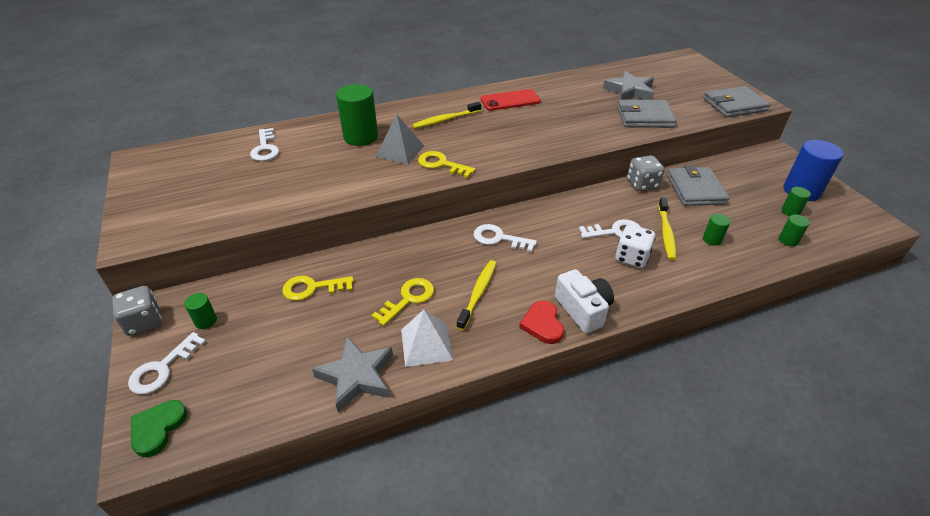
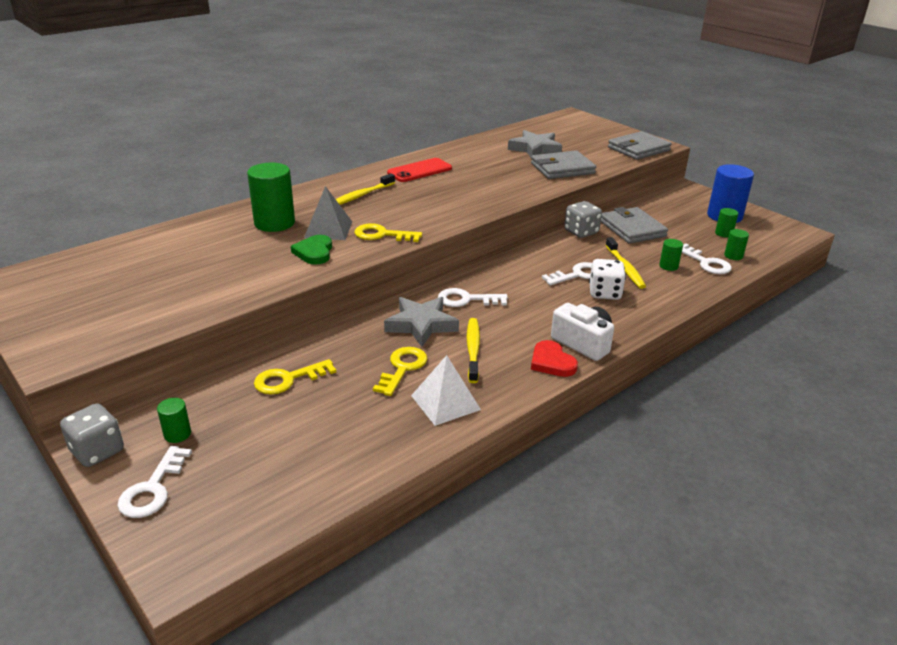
camera: 20 degrees left, 10 degrees down
green heart [131,400,187,457] -> green heart moved to [291,235,332,265]
white key [250,128,279,161] -> white key moved to [682,243,732,274]
grey star [312,336,393,412] -> grey star moved to [384,297,459,347]

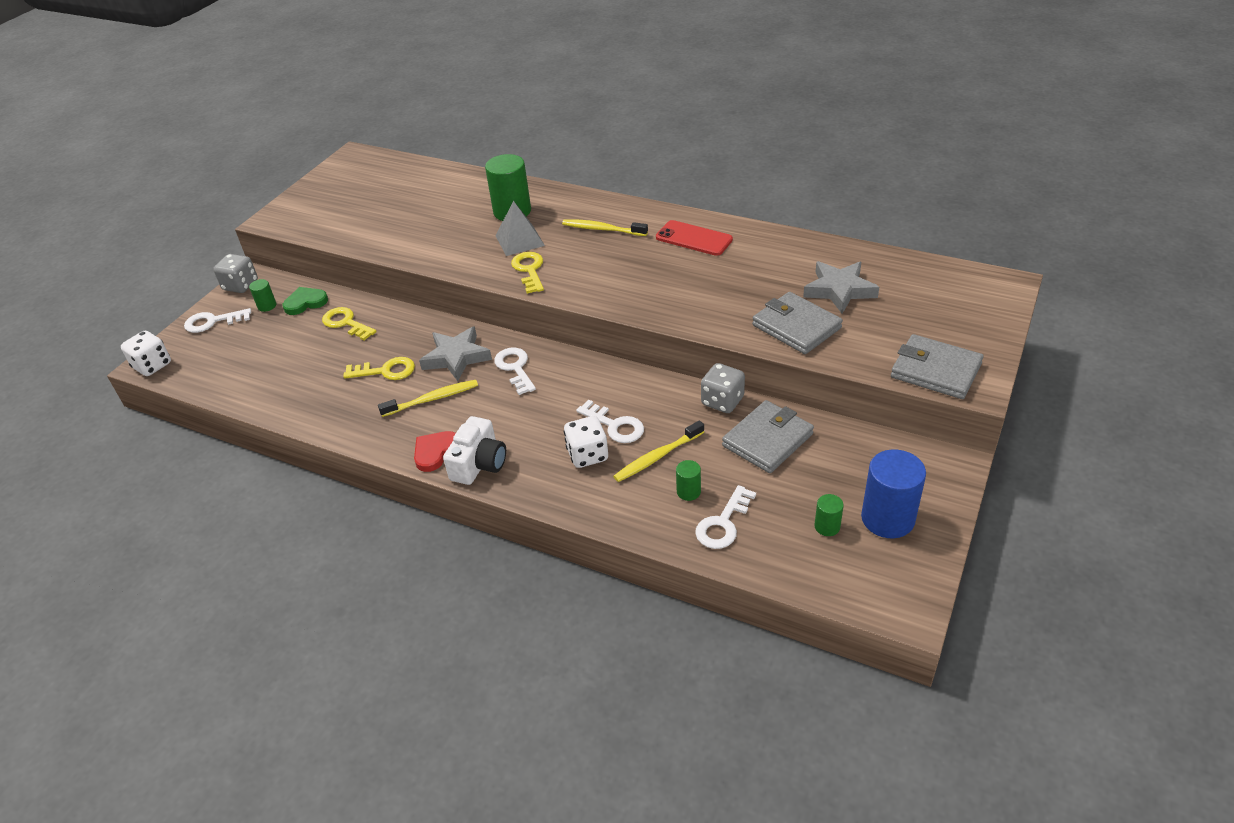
camera: 70 degrees right, 10 degrees up
green heart [291,235,332,265] -> green heart moved to [283,287,328,315]
white pyramid [411,355,481,426] -> none
green cylinder [724,229,749,260] -> none
none -> white dice [121,331,171,376]

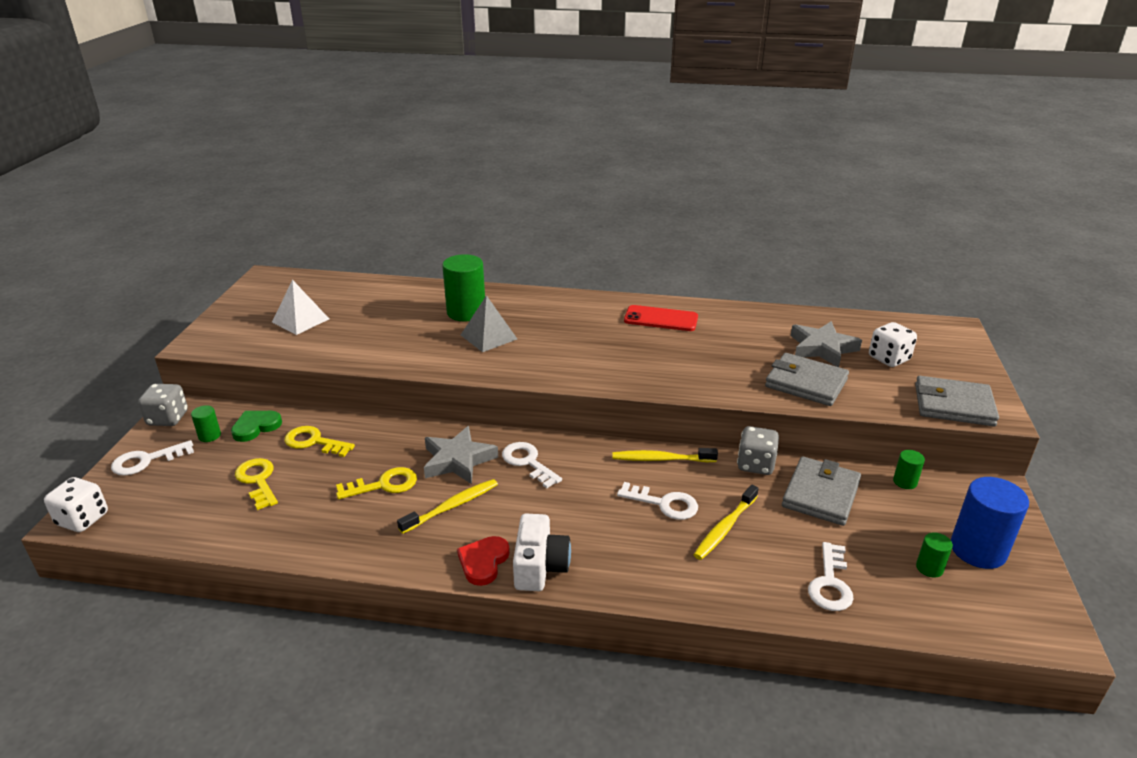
camera: 20 degrees left, 10 degrees down
yellow key [511,252,544,294] -> yellow key moved to [235,458,278,510]
yellow toothbrush [562,219,648,236] -> yellow toothbrush moved to [612,448,718,462]
white dice [564,416,608,468] -> white dice moved to [869,322,917,367]
green cylinder [676,460,701,501] -> green cylinder moved to [893,450,925,489]
none -> white pyramid [272,280,329,335]

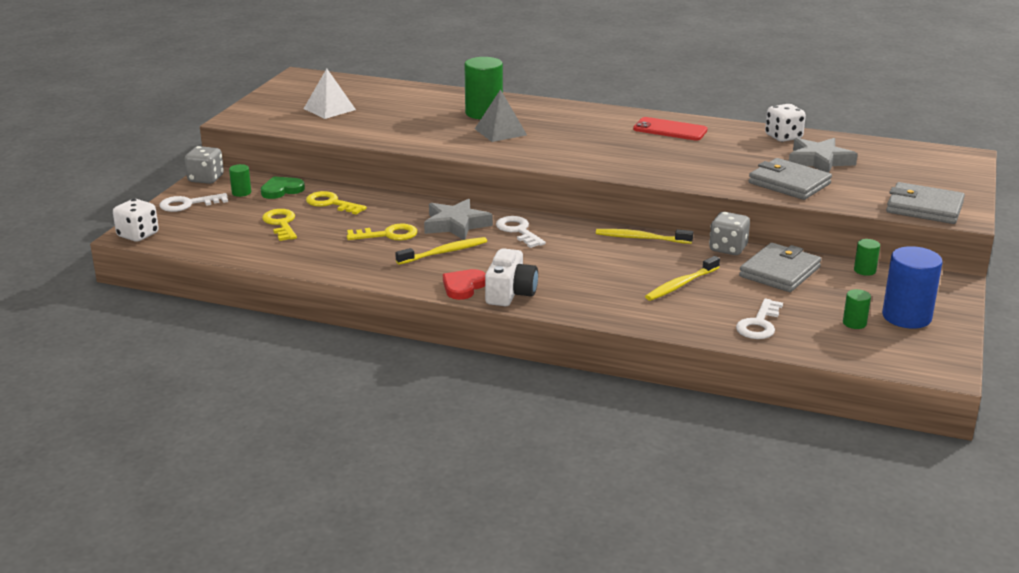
camera: 10 degrees right, 5 degrees down
white key [617,482,698,520] -> none
white dice [869,322,917,367] -> white dice moved to [765,104,806,142]

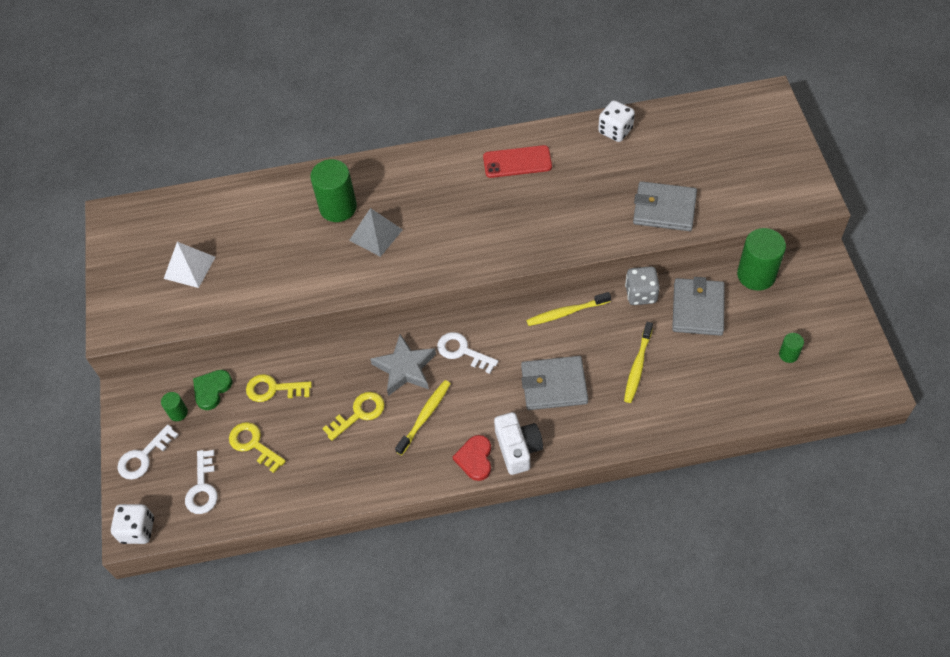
camera: 25 degrees left, 30 degrees up
grey dice [185,146,224,184] -> none
white key [736,299,783,339] -> white key moved to [185,450,218,514]
grey star [789,138,858,173] -> none
green cylinder [854,239,880,276] -> green cylinder [737,228,786,291], size x2.07
blue cylinder [882,246,943,329] -> none
grey wallet [886,182,965,224] -> grey wallet moved to [521,356,588,410]

